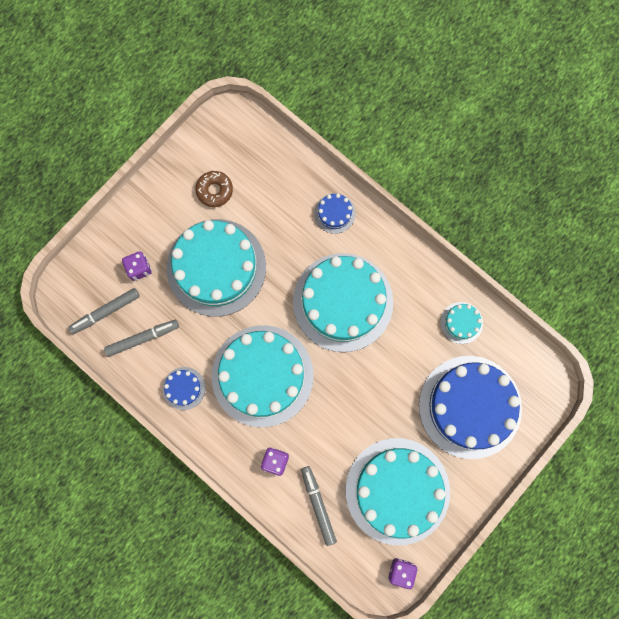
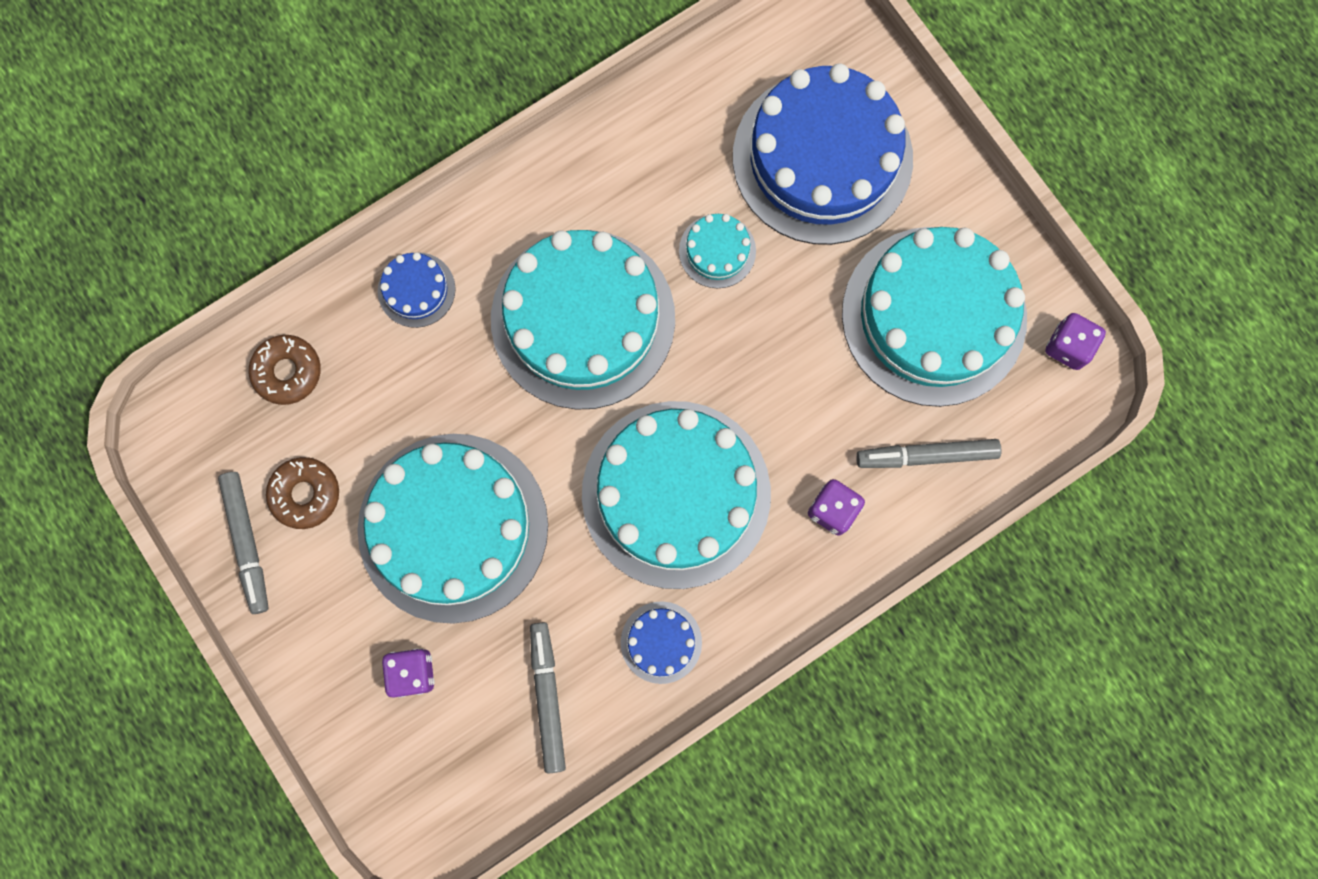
camera: 75 degrees left, 0 degrees up
grey marker [68,288,140,334] -> grey marker moved to [218,472,269,614]
turquoise cake [440,302,483,344] -> turquoise cake moved to [679,214,756,288]
none -> brown donut [249,335,321,405]

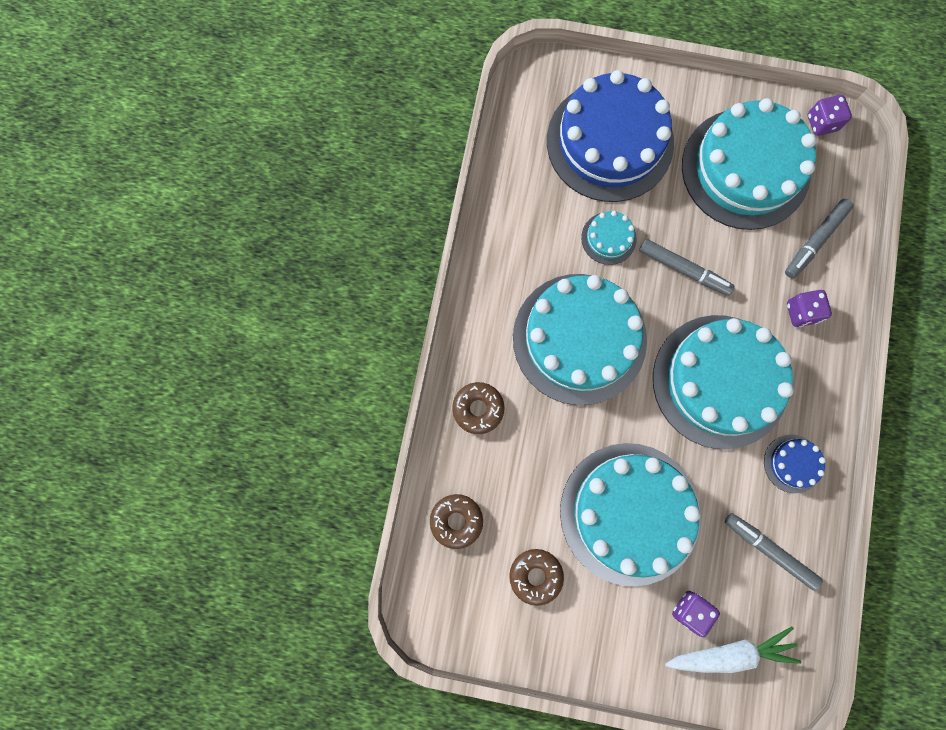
camera: 45 degrees left, 0 degrees up
grey marker [218,472,269,614] -> grey marker moved to [639,239,735,296]
blue cake [378,252,456,328] -> brown donut [452,382,505,434]
none -> white carrot [665,627,801,673]

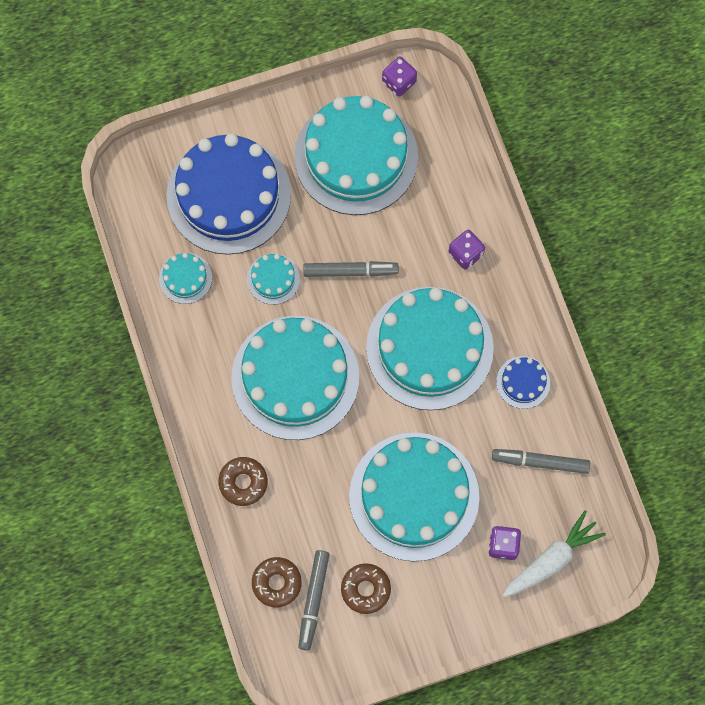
camera: 30 degrees left, 5 degrees down
grey marker [785,199,854,278] -> grey marker moved to [298,550,330,651]
none -> turquoise cake [159,253,212,304]

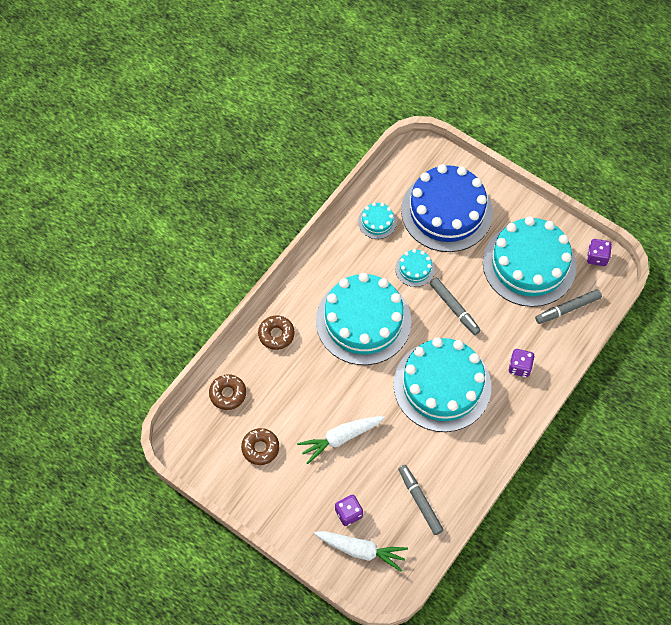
camera: 55 degrees right, 10 degrees down
grey marker [298,550,330,651] -> grey marker moved to [535,289,602,324]
turquoise cake [349,433,480,561] -> white carrot [297,416,385,464]
blue cake [496,356,550,409] -> none

